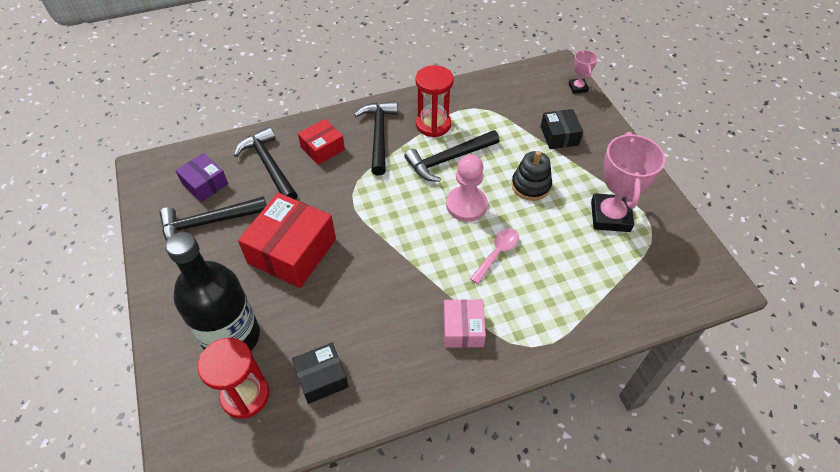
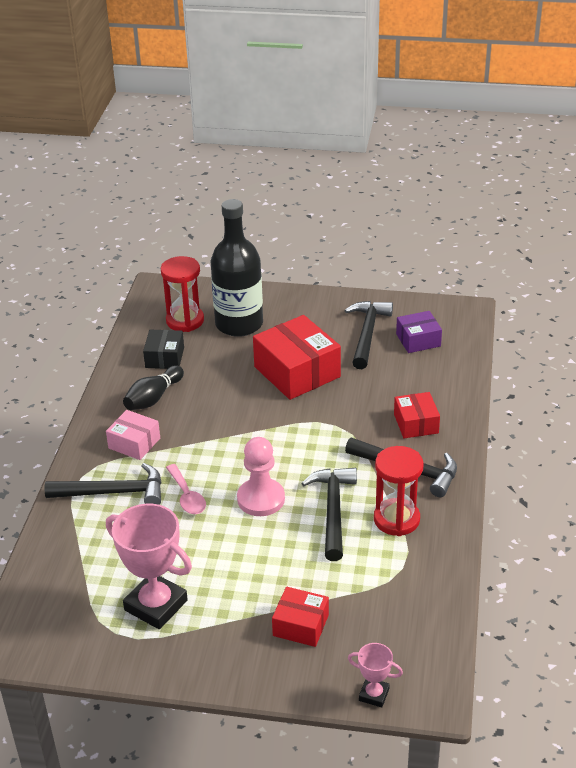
camera: 120 degrees right, 15 degrees down
black hammer [234,127,298,200] -> black hammer moved to [45,463,162,505]
black stacking toy [512,151,552,201] -> none
black box [541,109,583,149] -> red box [272,587,329,647]
none -> black bowling pin [123,365,184,410]

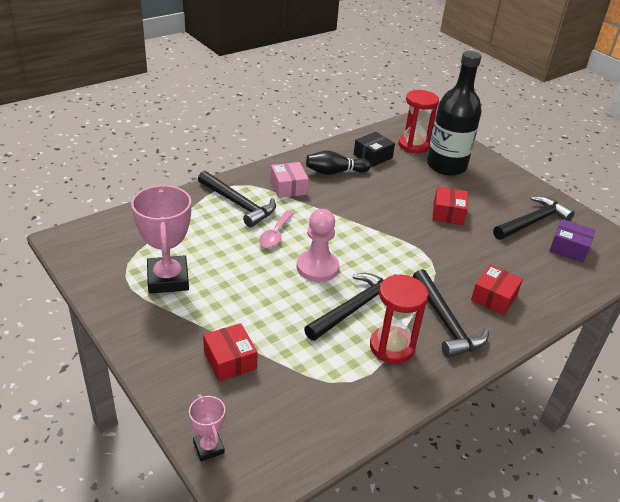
camera: 40 degrees right, 0 degrees up
red box [253,315,341,400] -> red box [433,187,468,225], size x0.56

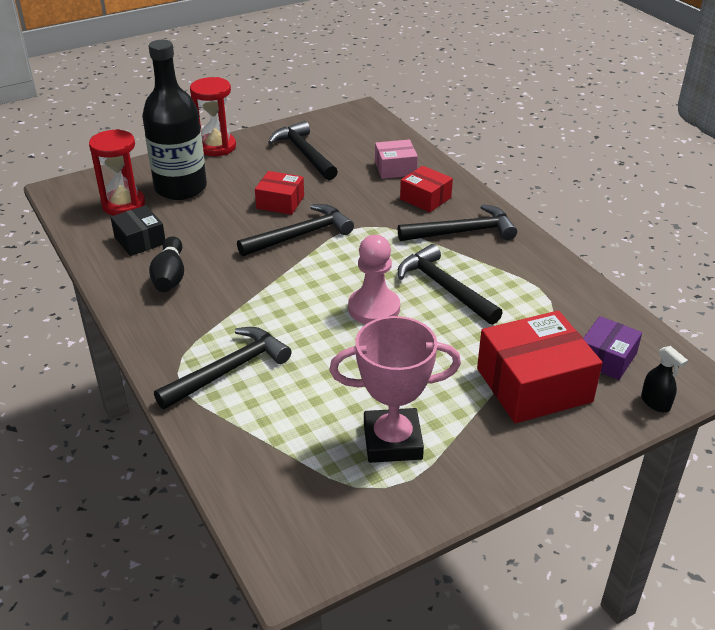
camera: 80 degrees left, 0 degrees up
pink trophy [189,394,225,461] -> black spray bottle [641,346,688,412]
red box [203,323,258,382] -> red box [477,311,603,423], size x1.79
pink spoon [259,210,294,248] -> none
pink box [271,162,309,198] -> pink box moved to [375,139,418,179]
red hourglass [370,274,428,364] -> red hourglass moved to [190,77,236,156]
purple box [549,219,595,263] -> purple box moved to [583,316,642,380]
none -> black hammer [237,204,354,256]

